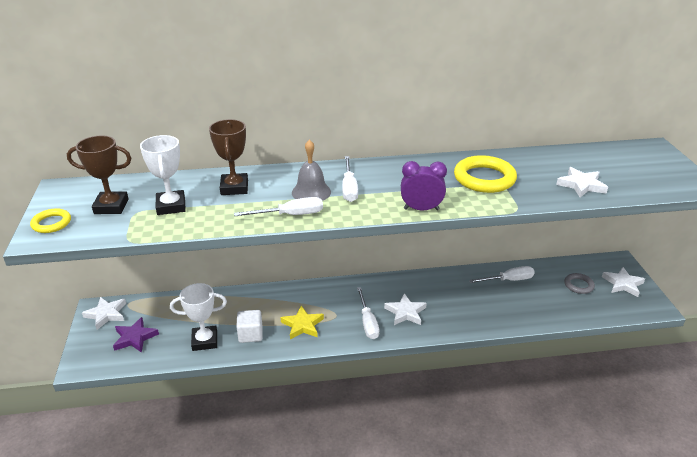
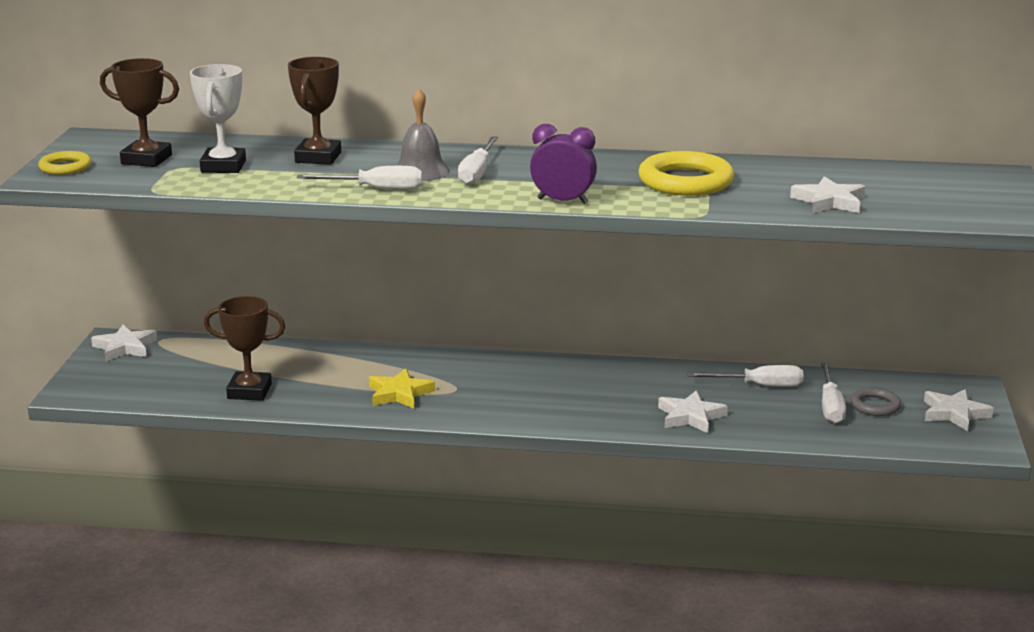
camera: 15 degrees right, 10 degrees down
purple star [113,317,159,353] -> none
white trophy [170,283,227,351] -> brown trophy [204,296,286,401]
white cube [236,310,262,343] -> none
white screwdriver [357,287,379,339] -> white screwdriver moved to [821,362,846,423]
white star [384,293,427,325] -> white star moved to [658,390,728,433]

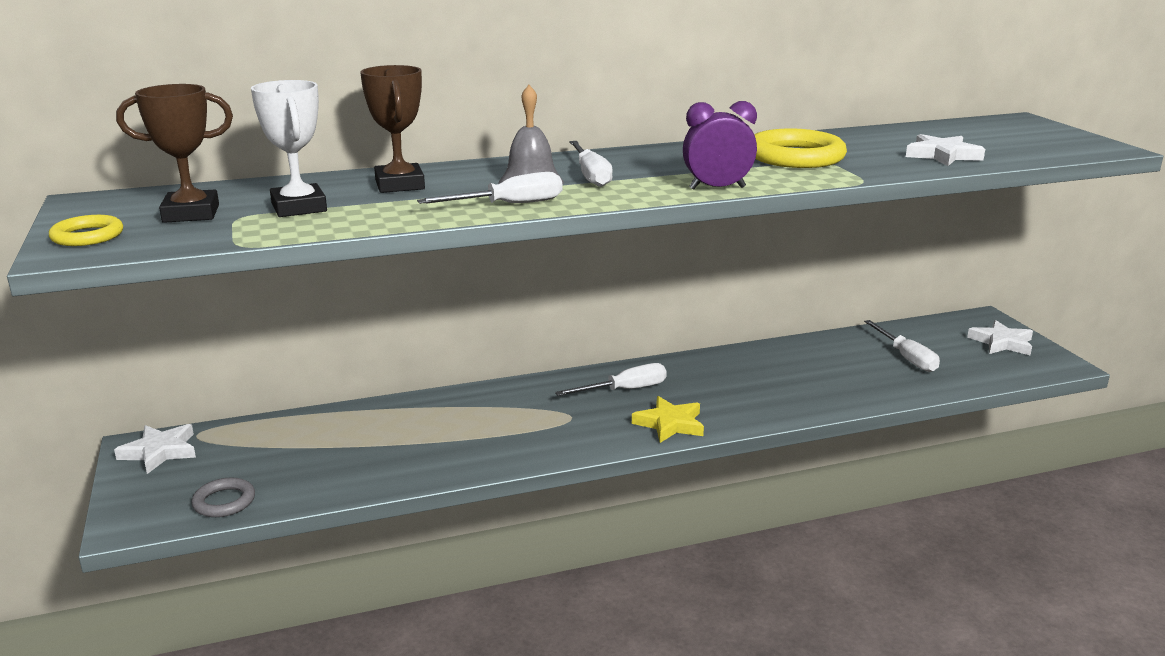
camera: 25 degrees left, 0 degrees up
brown trophy [204,296,286,401] -> none
yellow star [369,368,435,409] -> yellow star moved to [632,396,704,443]
white star [658,390,728,433] -> none
white screwdriver [687,365,803,387] -> white screwdriver moved to [555,363,667,396]
grey ring [850,387,901,416] -> grey ring moved to [192,477,255,517]

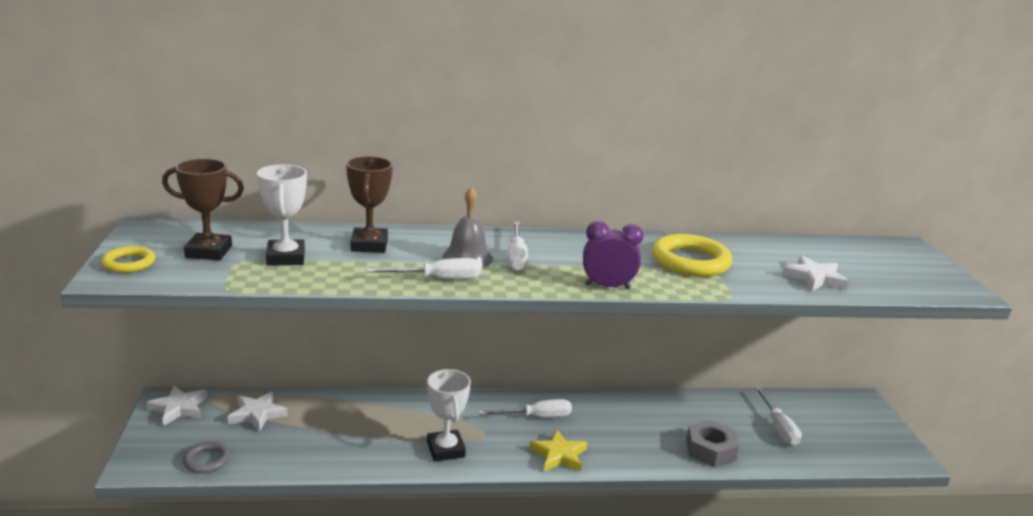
camera: 10 degrees right, 0 degrees up
white star [967,320,1033,355] -> white star moved to [227,391,288,432]
none -> white trophy [427,369,471,462]
none -> grey nut [686,420,739,467]

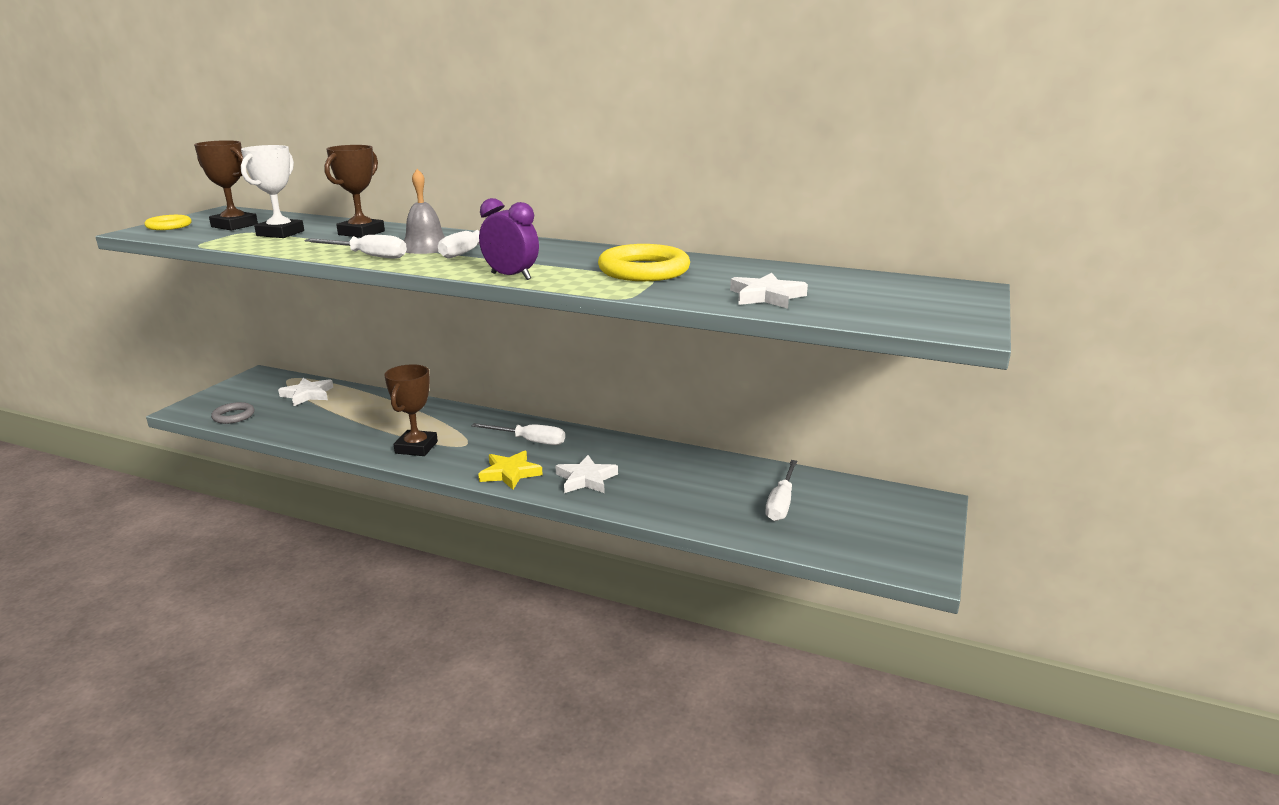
camera: 30 degrees right, 0 degrees up
white star [146,386,207,426] -> white star moved to [555,455,618,493]
white trophy [427,369,471,462] -> brown trophy [384,364,438,456]
grey nut [686,420,739,467] -> none

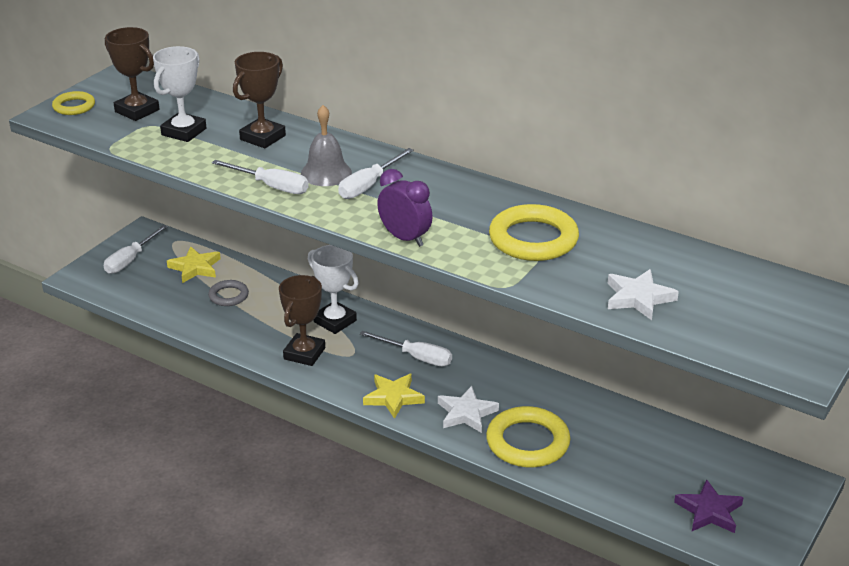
camera: 10 degrees right, 10 degrees up
grey ring [211,402,254,424] -> grey ring moved to [208,280,249,306]
white star [278,378,333,406] -> yellow star [167,246,221,283]
white screwdriver [765,460,797,521] -> white screwdriver moved to [104,225,168,274]
none -> white trophy [308,245,359,334]
none -> yellow ring [486,406,570,467]
none -> purple star [674,479,744,533]

